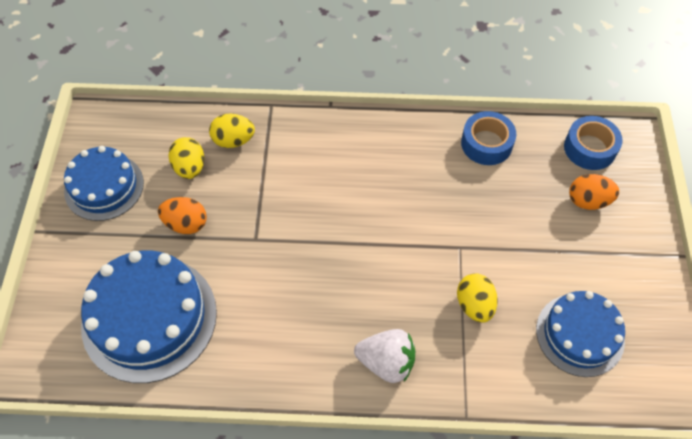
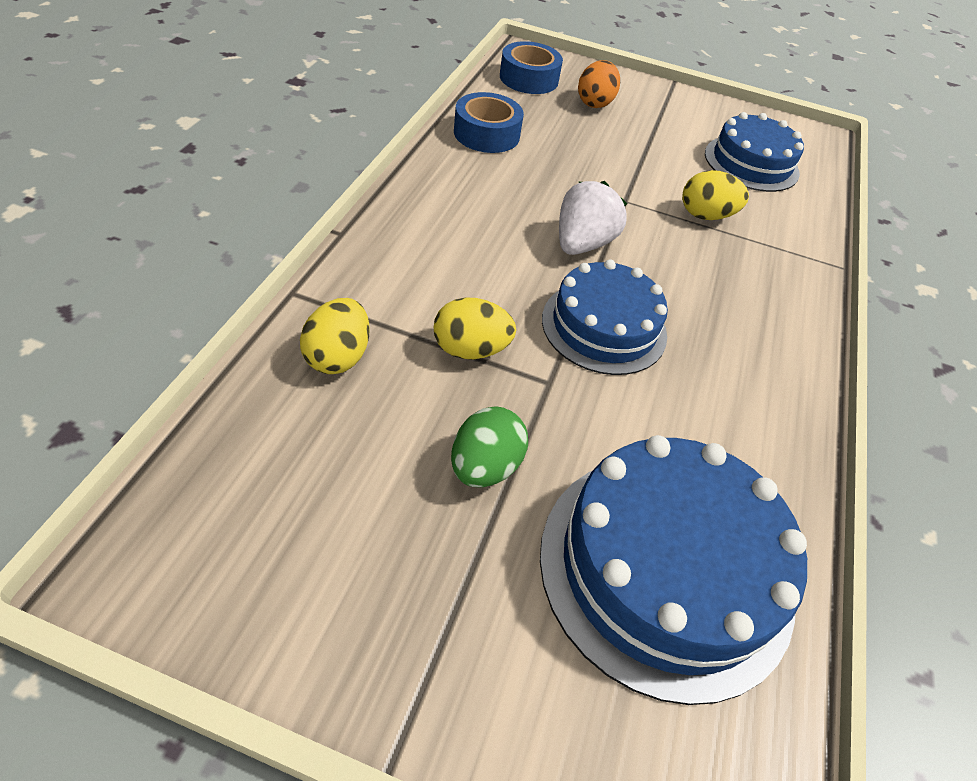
camera: 80 degrees left, 10 degrees down
blue cake [64,146,144,221] -> blue cake moved to [542,260,668,375]
orange egg [158,197,207,234] -> green egg [451,406,528,487]
yellow egg [168,137,204,179] -> yellow egg moved to [434,297,516,359]
white strawberry [354,329,415,383] -> white strawberry moved to [559,181,627,255]

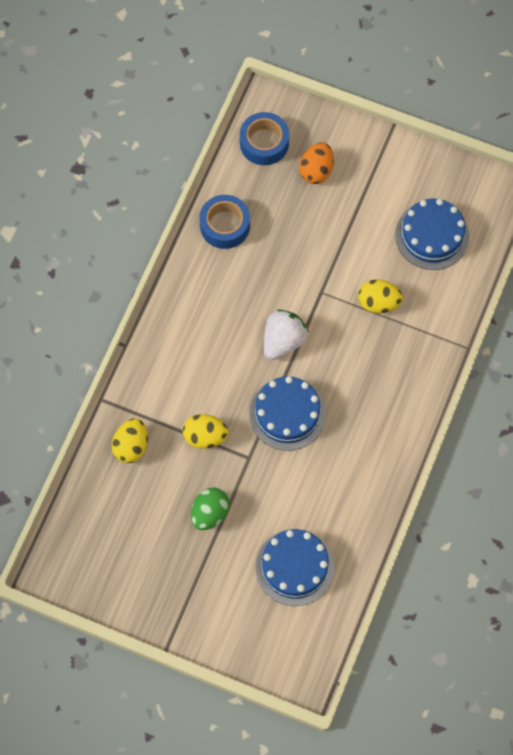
camera: 10 degrees right, 20 degrees up
blue cake [540,435,807,705] -> blue cake [255,529,334,606], size x0.64

